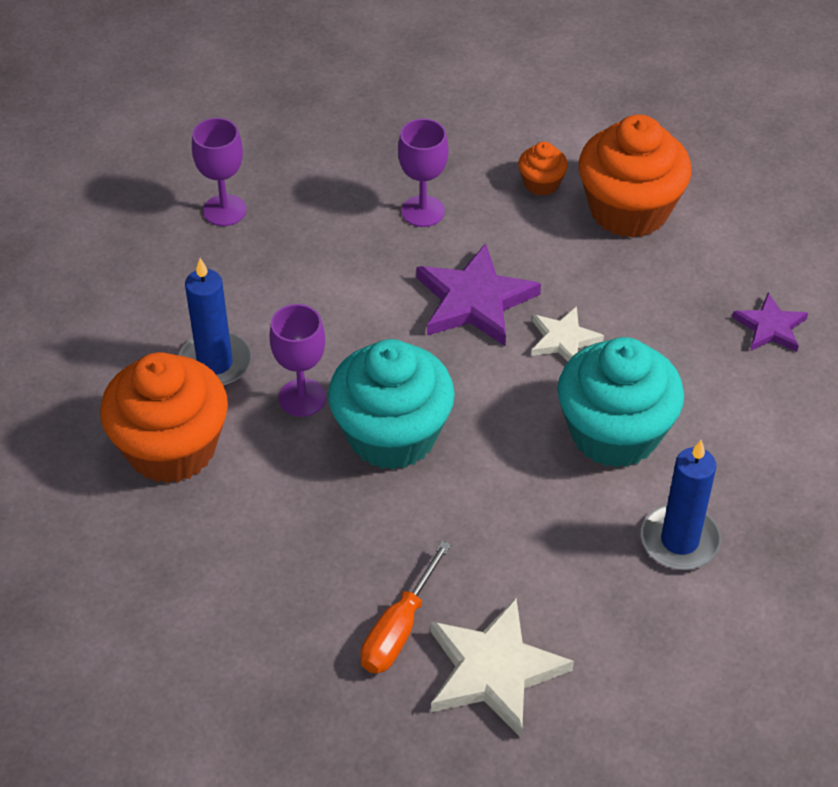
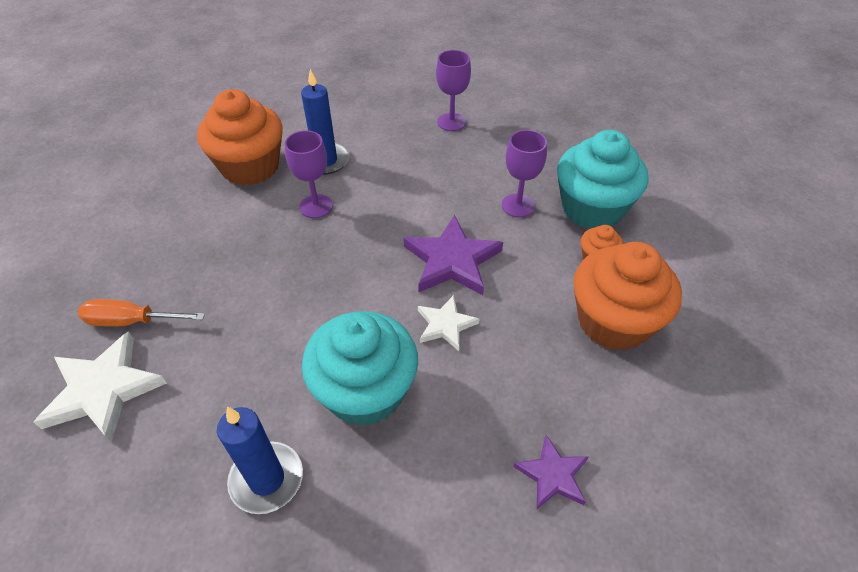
camera: 65 degrees right, 0 degrees up
turquoise cupcake [328,339,455,470] -> turquoise cupcake moved to [557,130,648,229]

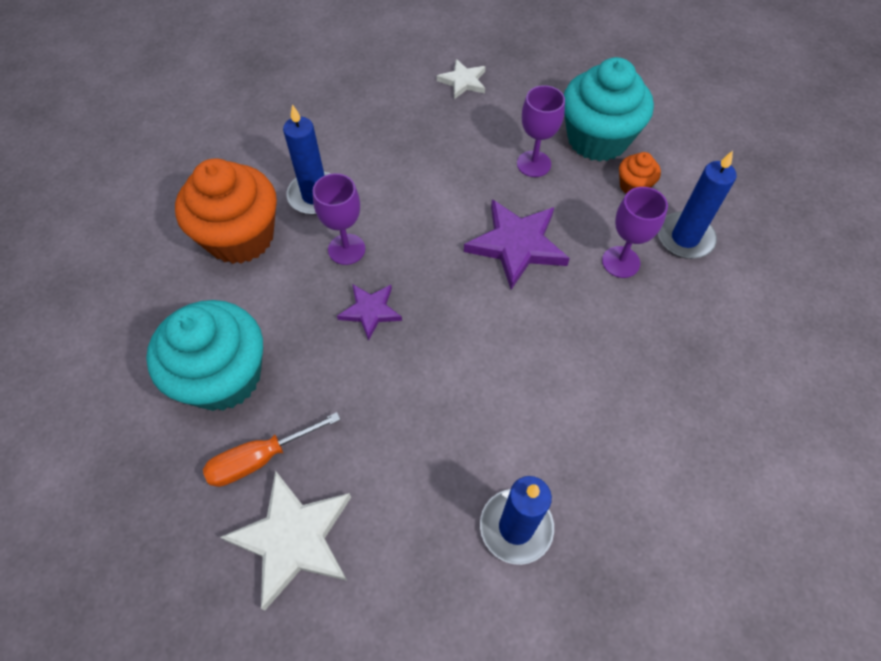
camera: 30 degrees left, 10 degrees up
turquoise cupcake [302,311,418,426] -> turquoise cupcake moved to [146,300,263,411]
white star [418,295,480,351] -> white star moved to [437,59,486,99]
purple goblet [436,50,471,131] -> purple goblet moved to [602,187,668,278]
purple star [514,435,589,510] -> purple star moved to [337,284,402,341]
orange cupcake [573,242,682,351] -> blue candle [658,151,737,259]

